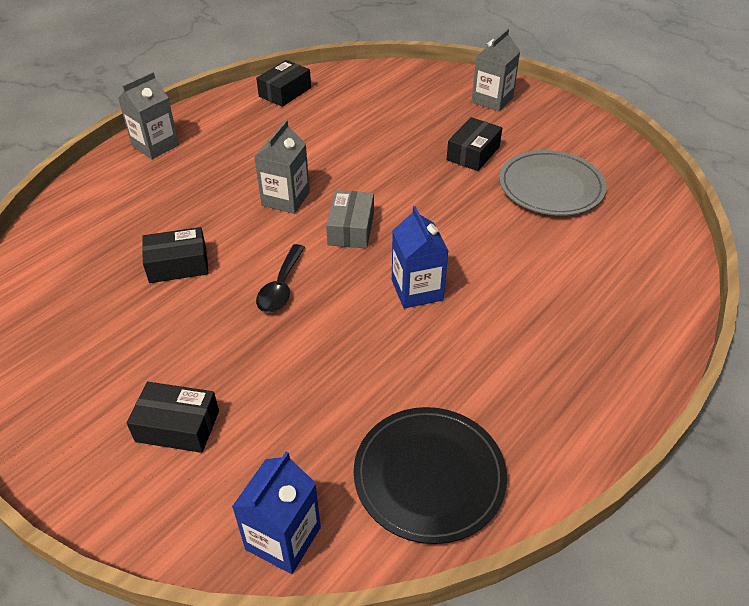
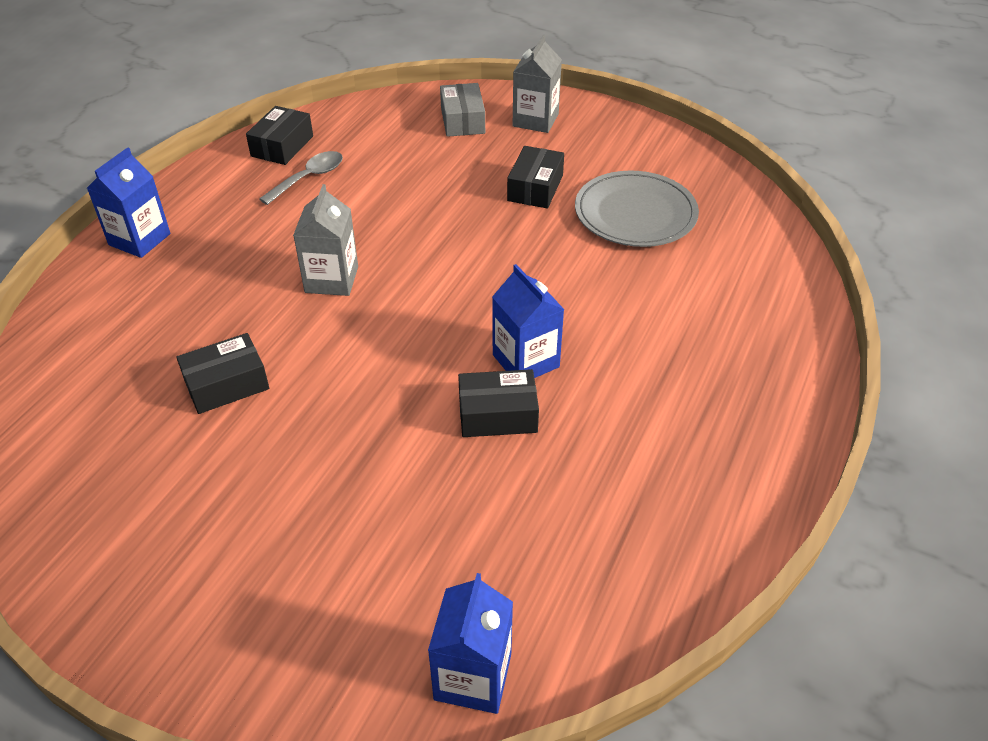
camera: 15 degrees left, 0 degrees up
grey carton [118,72,179,159] -> blue carton [87,147,171,258]
black box [127,382,219,453] -> black box moved to [458,369,539,437]
black spoon [256,244,305,313] -> none
grey box [326,190,374,248] -> grey box moved to [440,83,485,137]
black plate [354,407,507,544] -> none
none -> grey spoon [259,151,343,205]

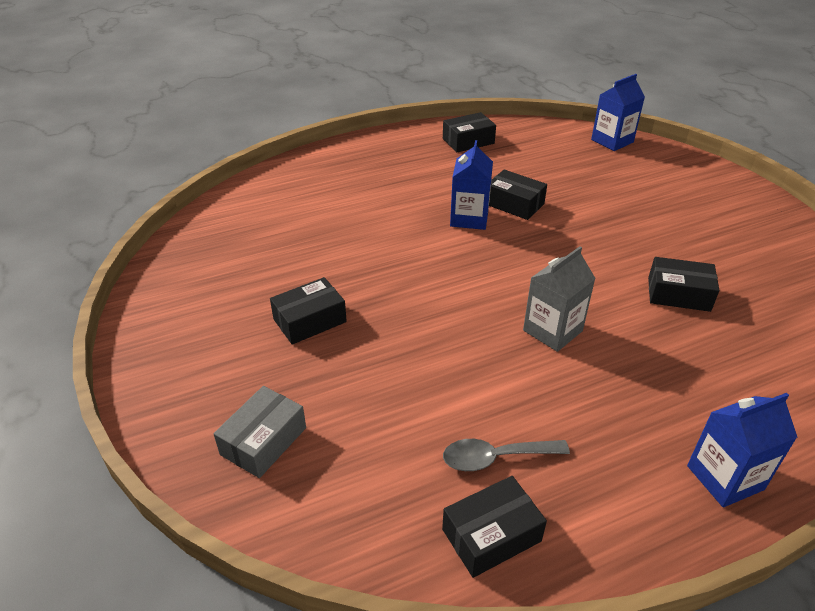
camera: 140 degrees left, 5 degrees down
grey carton [513,35,562,133] -> none
grey plate [575,171,699,247] -> none
none -> black box [443,112,496,152]

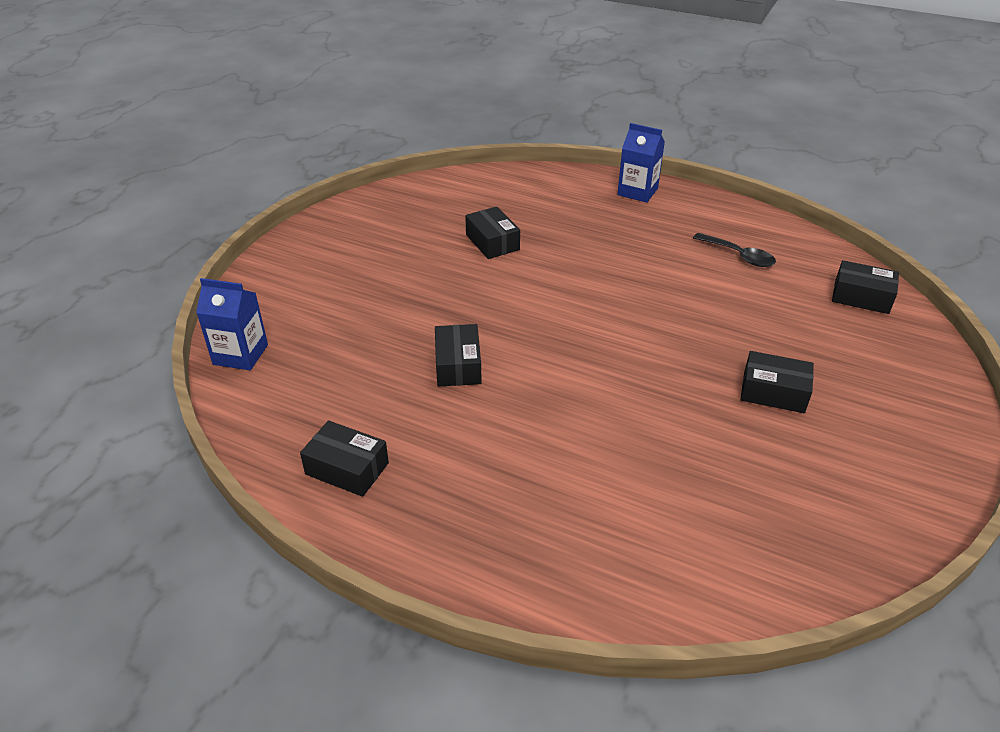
camera: 130 degrees left, 0 degrees up
grey box [214,386,306,478] -> none
black box [442,476,547,578] -> black box moved to [832,260,899,314]
grey spoon [443,439,570,471] -> black spoon [693,233,776,267]
blue carton [450,140,493,230] -> none
grey carton [523,246,596,352] -> none

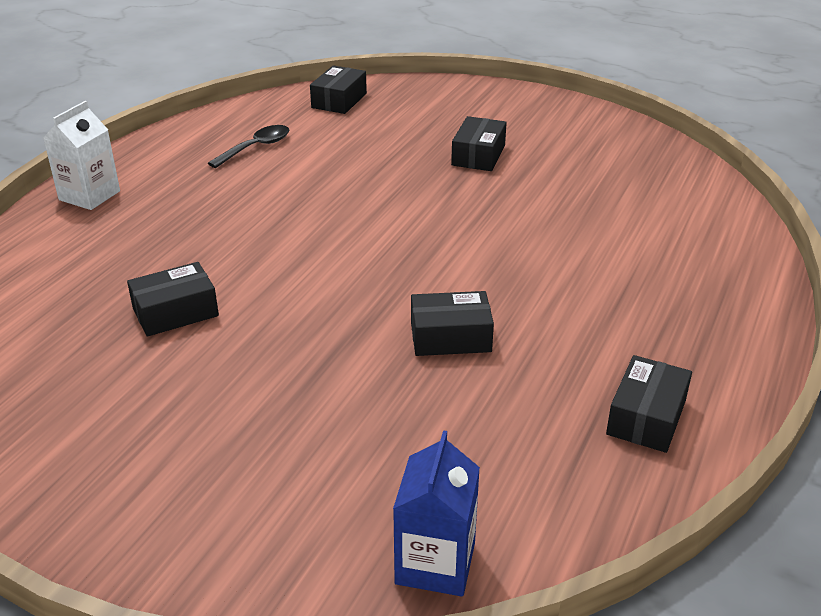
camera: 90 degrees left, 5 degrees down
blue carton [617,123,665,203] -> white carton [43,101,120,210]

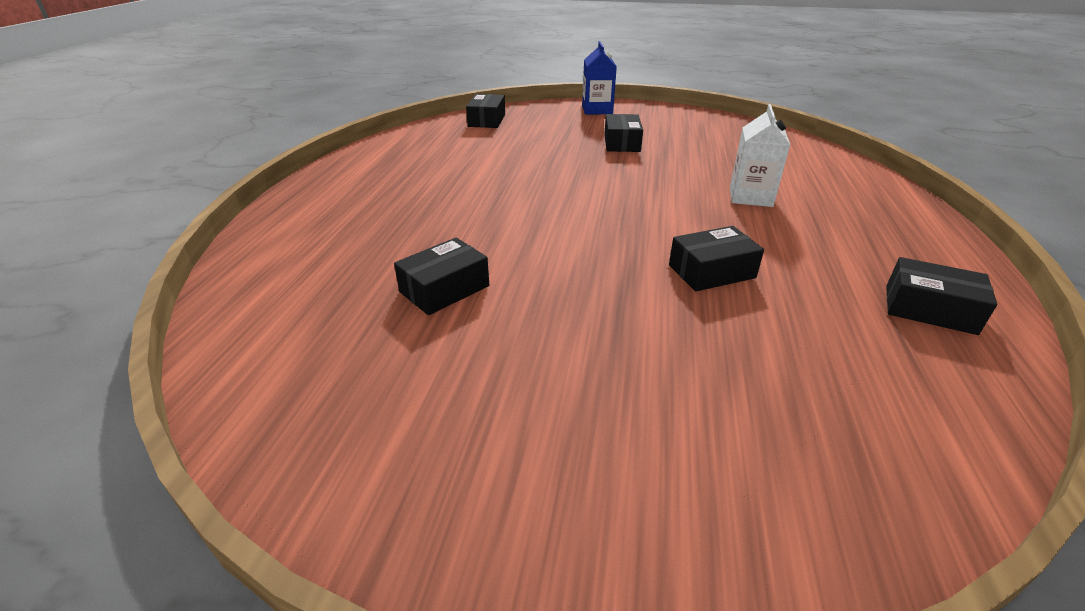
camera: 15 degrees left, 0 degrees up
white carton [43,101,120,210] -> white carton moved to [730,104,791,207]
black spoon [208,125,289,168] -> none
blue carton [393,430,480,597] -> blue carton moved to [582,41,617,115]
black box [606,355,692,453] -> black box turned 75 degrees counterclockwise [886,257,997,335]

